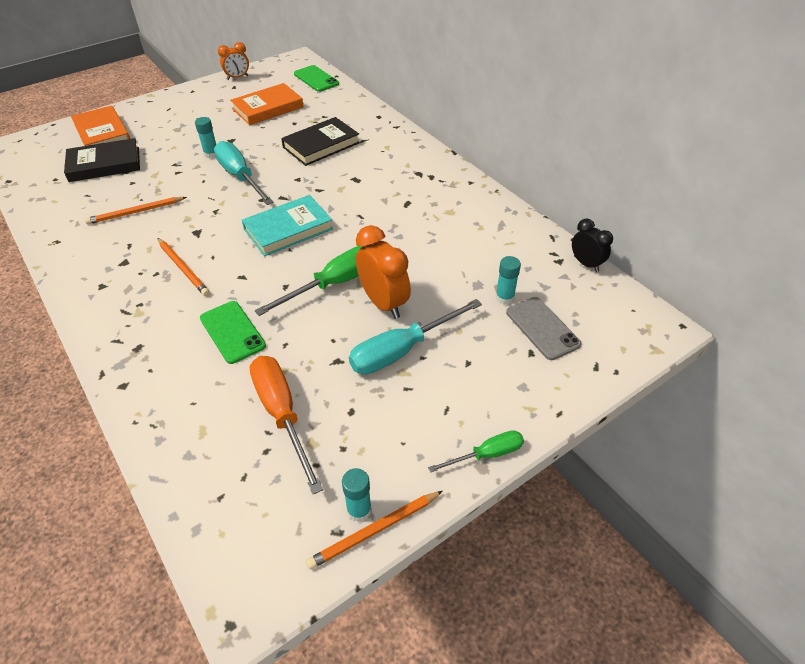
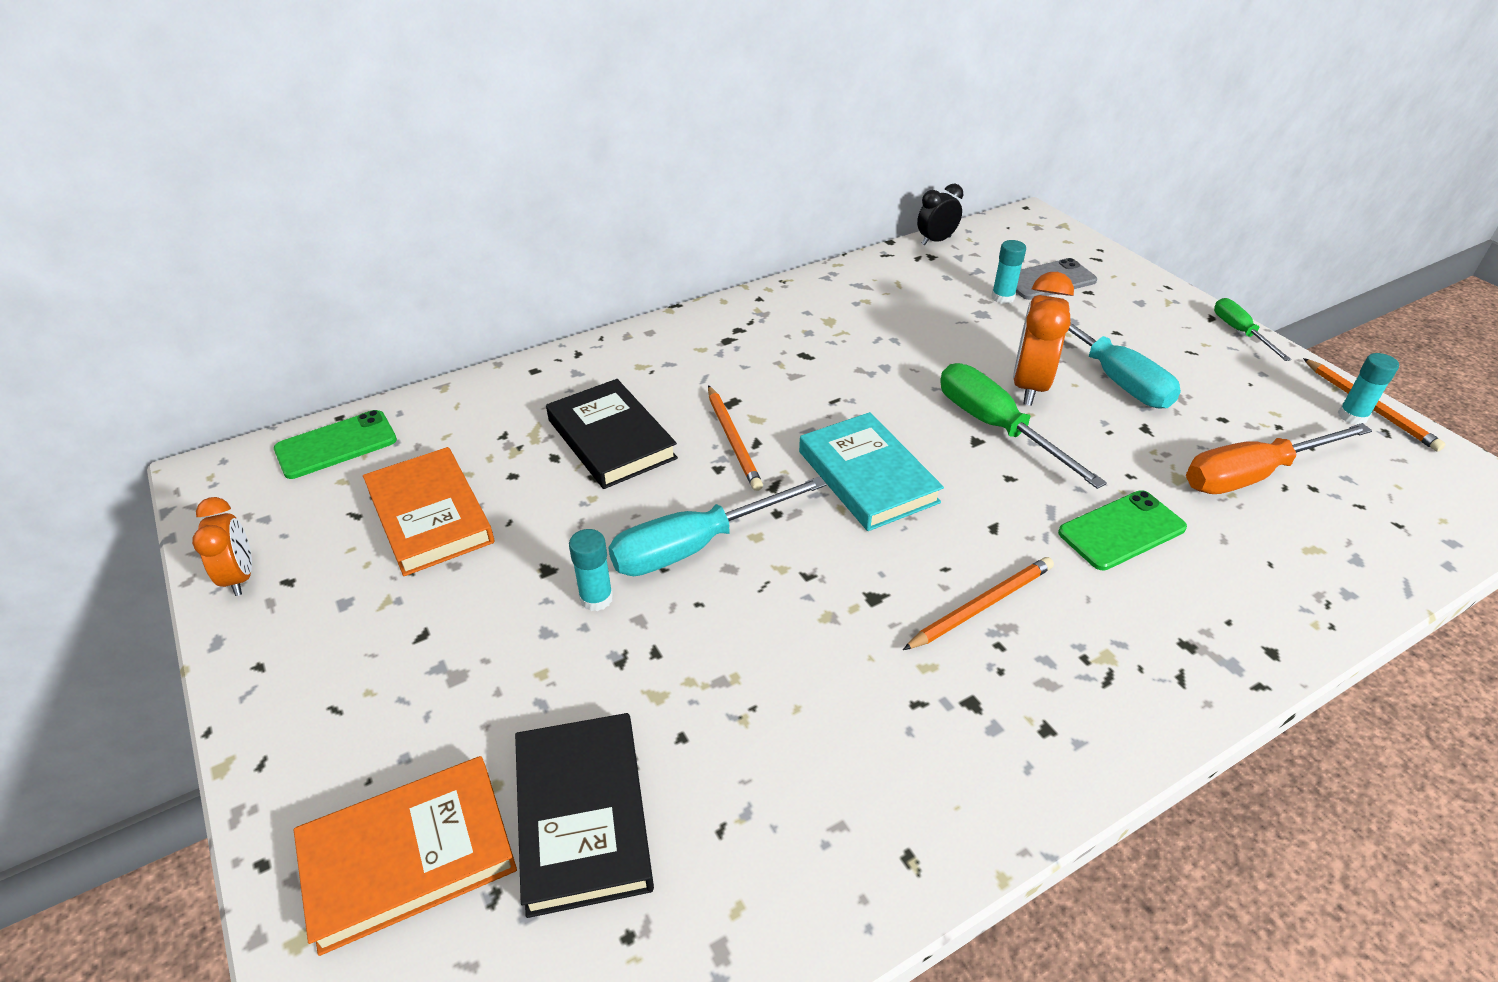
camera: 85 degrees left, 5 degrees down
orange pencil [85,197,187,225] -> orange pencil moved to [708,385,763,491]
orange clock [356,225,411,319] -> orange clock turned 45 degrees counterclockwise [1013,272,1074,406]

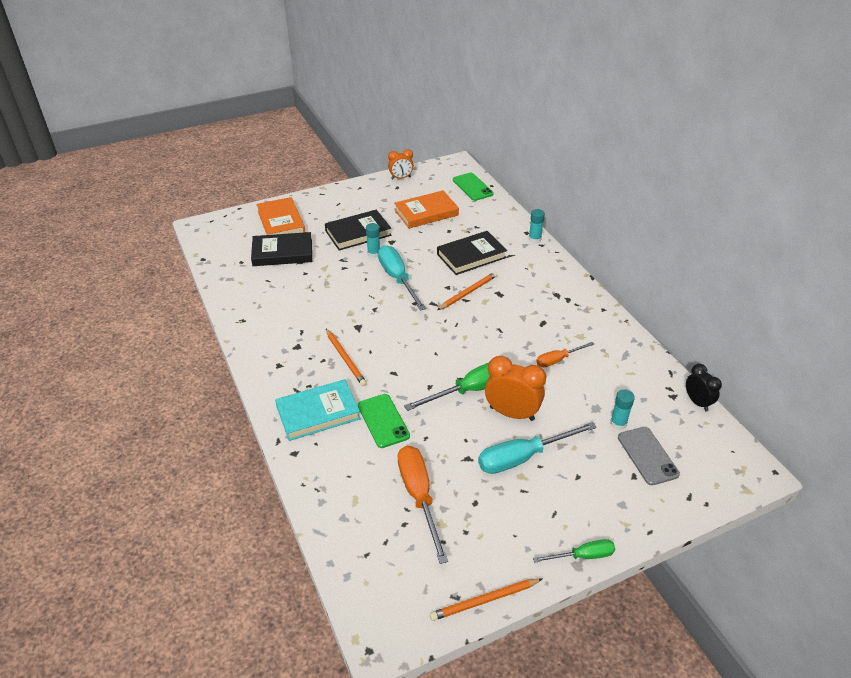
camera: 95 degrees right, 0 degrees up
orange pencil [708,385,763,491] -> orange pencil turned 150 degrees clockwise [437,272,497,310]
turquoise book [799,412,944,531] -> turquoise book moved to [275,379,361,441]
turquoise glue stick [1338,353,1399,425] -> turquoise glue stick moved to [529,209,545,243]
none -> black book [325,210,392,251]
none -> orange screwdriver [536,342,594,367]

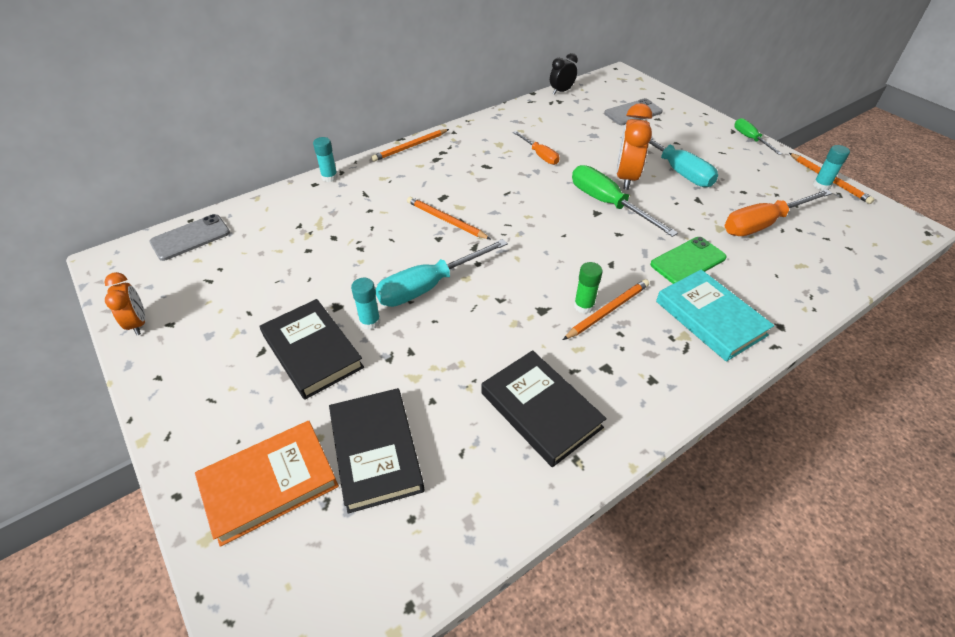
camera: 100 degrees left, 5 degrees up
orange book [394,190,459,229] -> none
black book [437,231,507,275] -> black book moved to [481,350,607,467]
green phone [453,173,494,201] -> grey phone [149,214,230,261]
turquoise glue stick [610,389,635,430] -> turquoise glue stick moved to [813,145,850,190]
none -> orange pencil [371,129,449,162]
none -> green glue stick [574,262,603,314]

